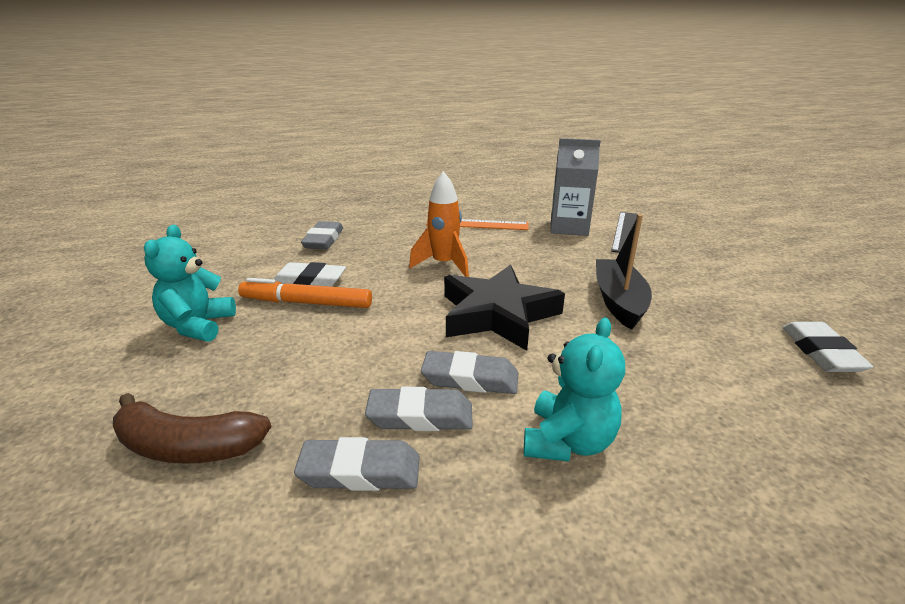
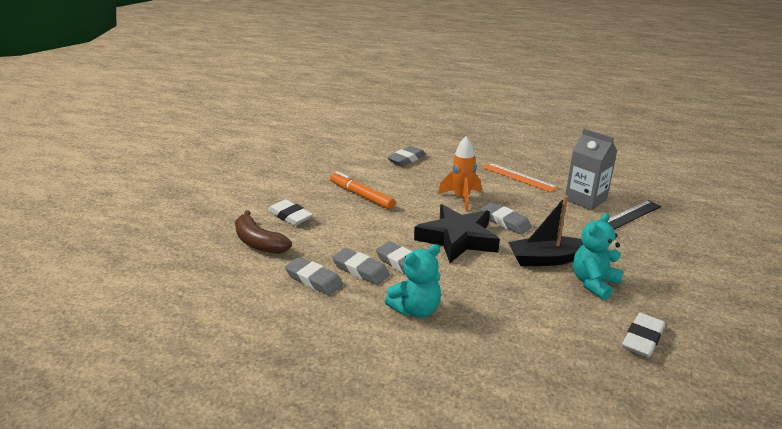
camera: 35 degrees right, 0 degrees up
turquoise teddy bear [144,225,236,342] -> turquoise teddy bear moved to [573,213,624,300]
white eraser [274,262,346,287] -> white eraser moved to [268,199,313,226]
black boat [596,214,652,330] -> black boat turned 135 degrees counterclockwise [508,195,584,266]
none -> grey eraser [480,202,532,235]

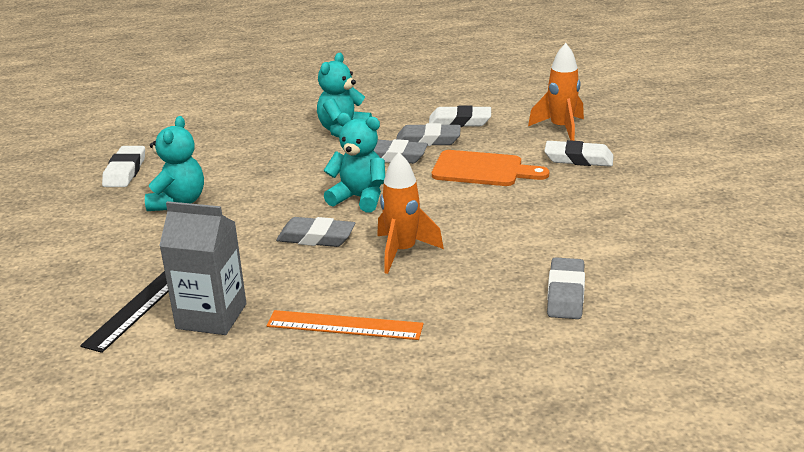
camera: 150 degrees right, 0 degrees up
brown banana [235,211,292,254] -> orange rocket [528,43,584,141]
grey eraser [285,257,343,296] -> white eraser [429,105,491,127]
orange marker [330,171,395,209] -> none
black star [414,204,500,263] -> turquoise teddy bear [323,113,385,212]
black boat [508,195,584,266] -> none
none -> orange cutting board [432,150,549,186]

